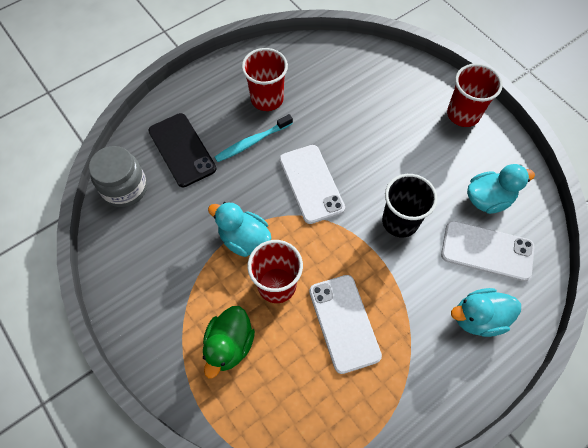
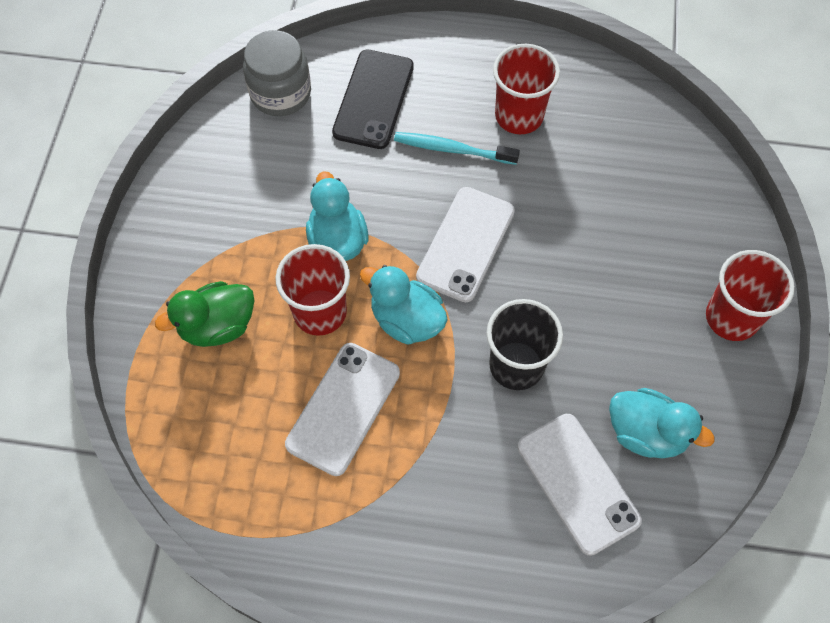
camera: 45 degrees right, 0 degrees up
turquoise duck [451,288,521,337] -> turquoise duck moved to [360,265,448,345]

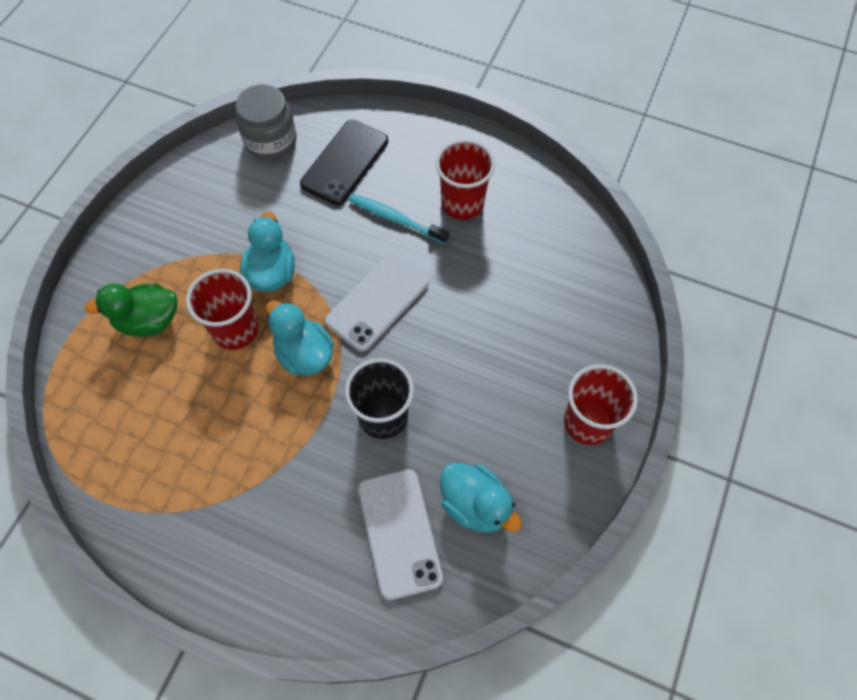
camera: 15 degrees right, 0 degrees up
white phone [285,343,400,476] -> none

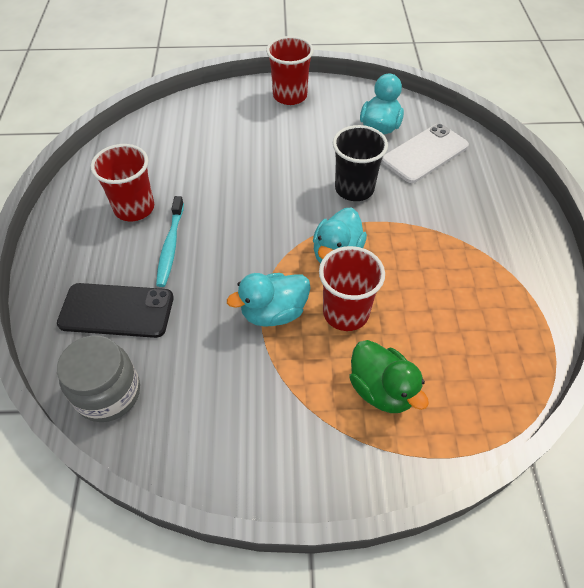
camera: 115 degrees left, 10 degrees down
white phone [325,253,429,352] -> none

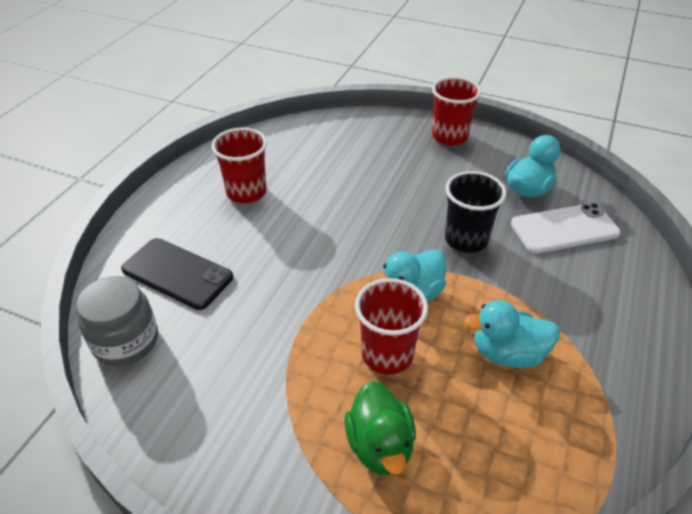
camera: 25 degrees right, 10 degrees down
turquoise toothbrush [156,196,184,287] -> none
turquoise duck [227,273,311,327] -> turquoise duck moved to [464,300,560,368]

